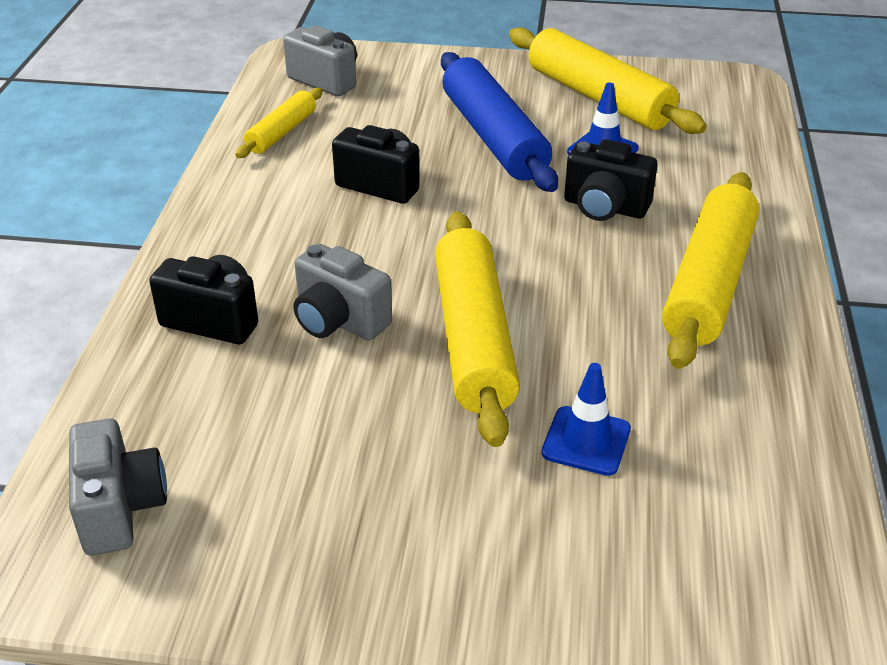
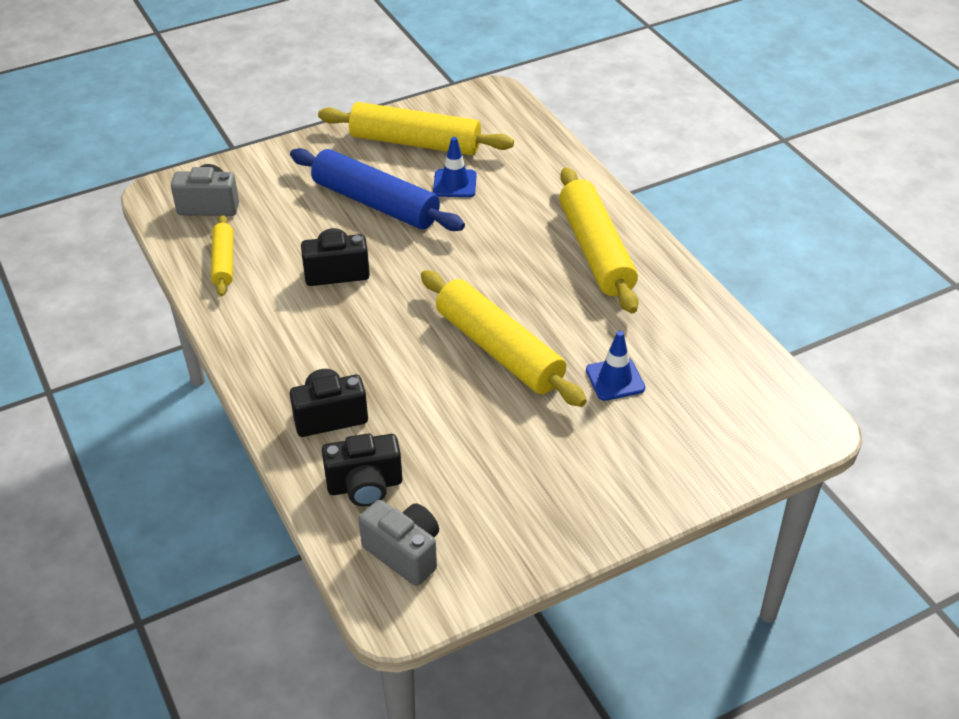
camera: 35 degrees left, 5 degrees up
grey camera [293,244,392,340] -> none
black camera [564,139,658,221] -> black camera moved to [322,433,402,507]

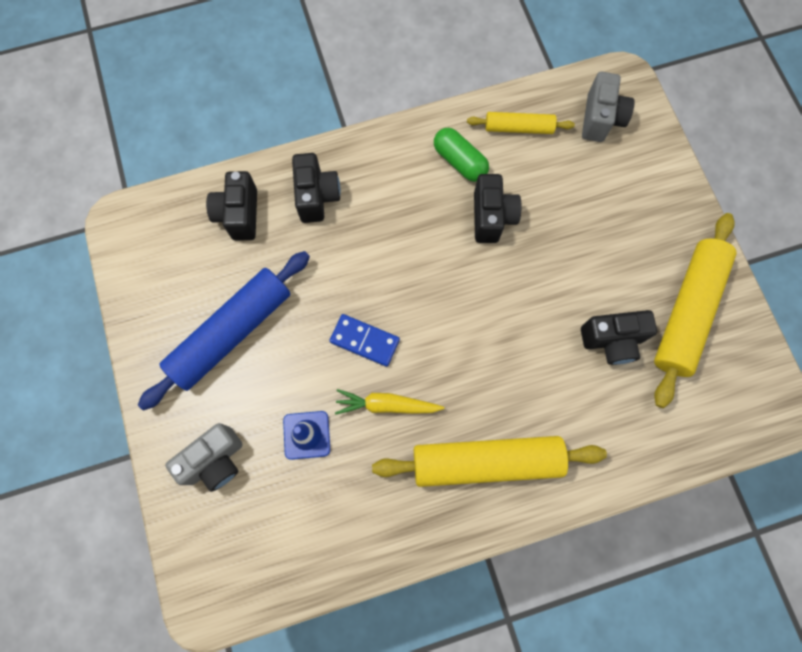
camera: 100 degrees right, 30 degrees up
blue rolling pin [290,148,465,231] -> blue rolling pin moved to [138,251,310,410]
grey camera [359,500,439,586] -> grey camera moved to [165,423,243,492]
yellow rolling pin [421,270,587,407] -> blue domino [329,314,400,367]
blue traffic cone [433,137,477,197] -> black camera [581,310,657,365]
none -> yellow carrot [335,389,444,415]
none -> green capsule [434,128,489,182]

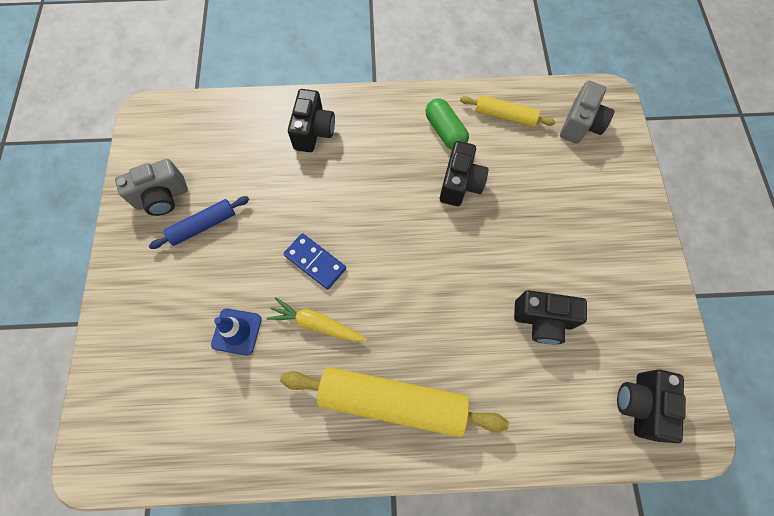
camera: 15 degrees right, 5 degrees down
blue rolling pin [138,251,310,410] -> blue rolling pin [149,196,249,249], size x0.54
grey camera [165,423,243,492] -> grey camera moved to [115,159,188,216]
black camera [206,171,257,241] -> black camera moved to [617,369,686,443]
yellow rolling pin [654,213,737,408] -> none

